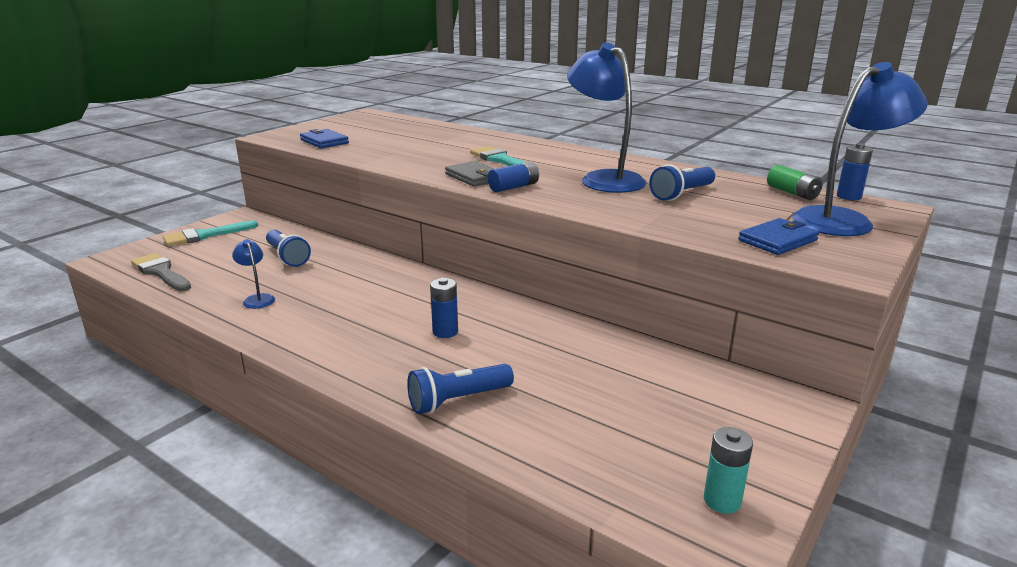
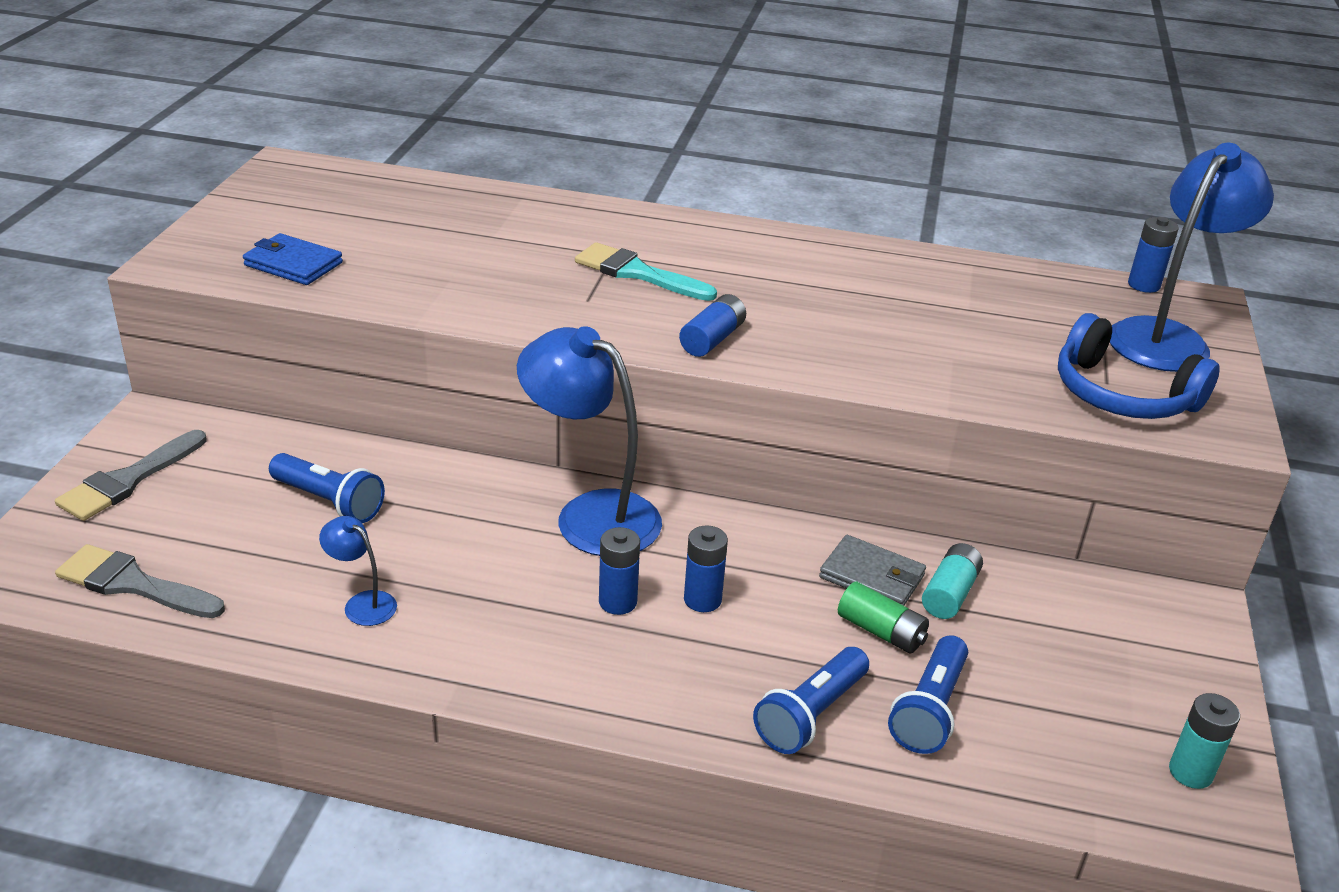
camera: 25 degrees left, 10 degrees up
turquoise brush [163,220,258,246] -> grey brush [55,430,207,521]
grey wallet [445,161,495,187] -> grey wallet moved to [819,535,926,606]
blue lamp [567,43,646,193] -> blue lamp moved to [517,326,662,556]
blue flashlight [649,164,715,201] -> blue flashlight moved to [888,635,968,754]
blue wallet [738,218,819,255] -> blue headphones [1058,313,1220,419]
green battery [767,165,822,200] -> green battery moved to [838,582,929,654]
none -> blue battery [599,527,640,615]
none -> turquoise battery [922,543,983,619]

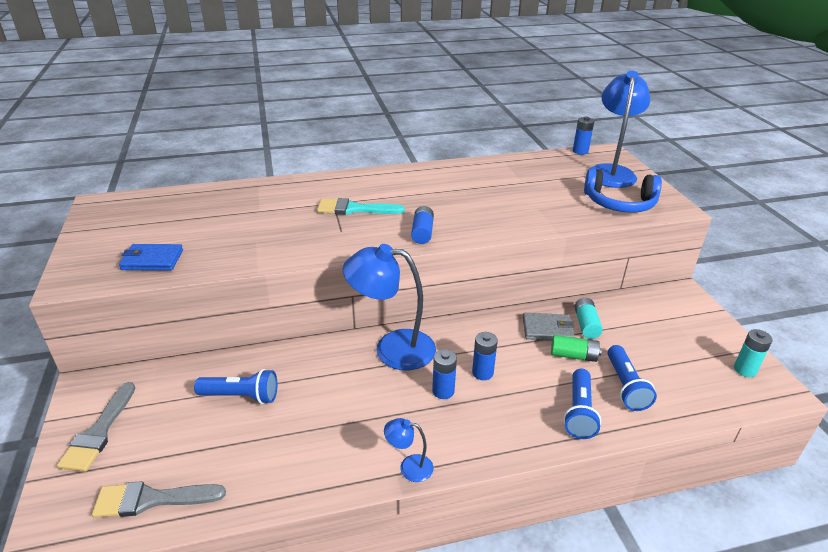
camera: 25 degrees left, 0 degrees up
blue lamp [319,516,397,626] -> blue lamp moved to [384,418,433,482]

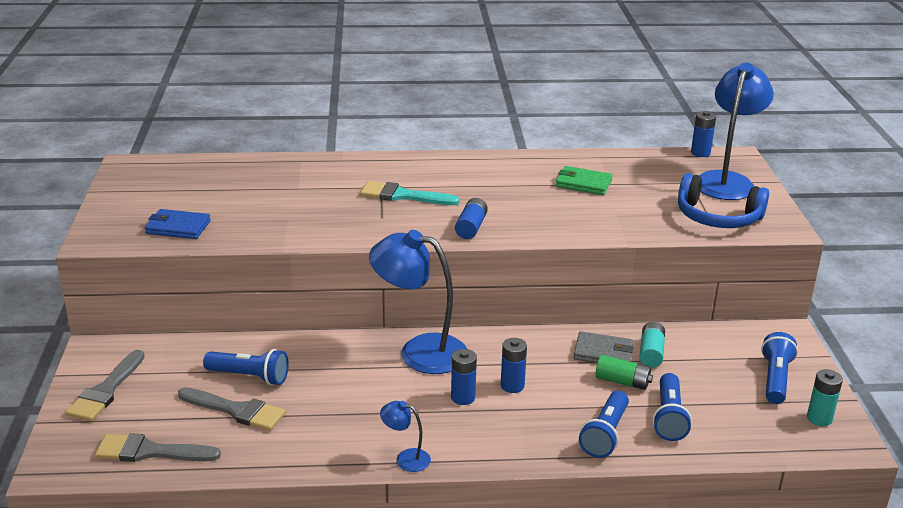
camera: 10 degrees right, 5 degrees down
none -> grey brush [178,387,286,431]
none -> green wallet [556,166,613,195]
none -> blue flashlight [761,332,798,404]

